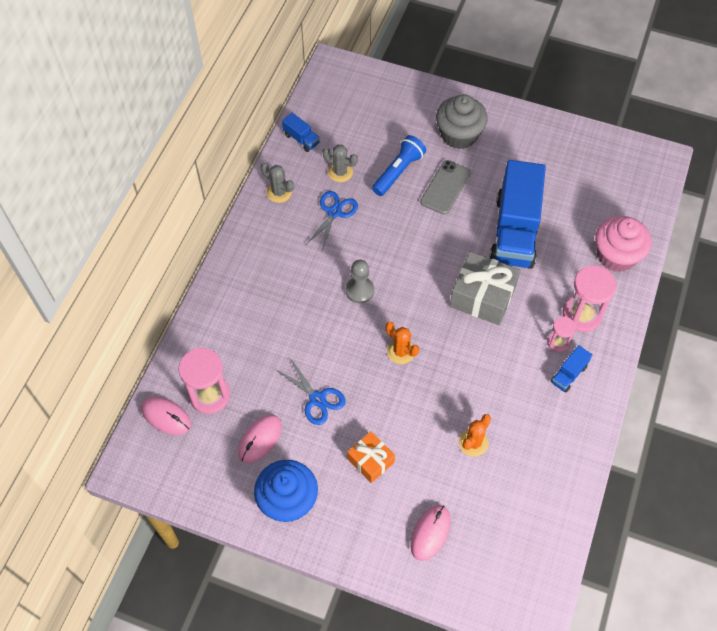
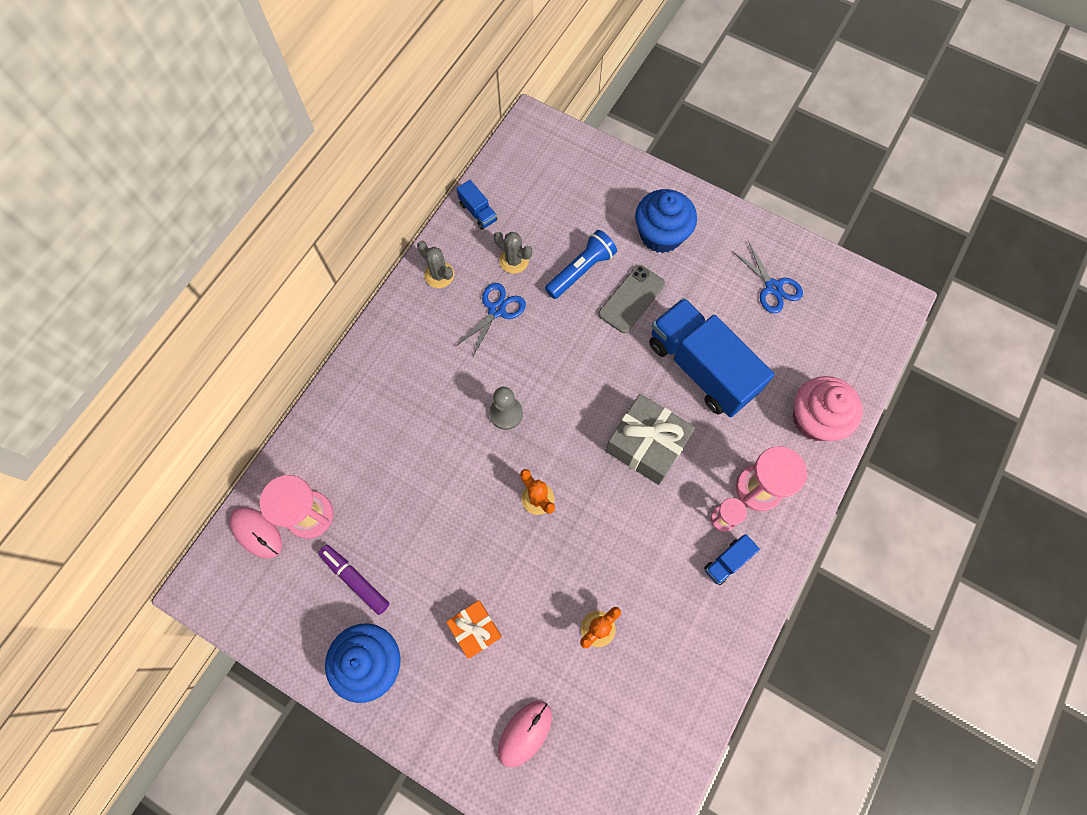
camera: 10 degrees right, 10 degrees up
pink mouse [238,415,282,463] -> purple marker [318,545,389,615]
blue scissors [275,359,346,425] -> blue scissors moved to [732,241,803,313]
grey cupcake [436,94,488,149] -> blue cupcake [635,189,697,253]
blue truck [489,160,546,269] -> blue truck turned 120 degrees clockwise [649,298,775,417]

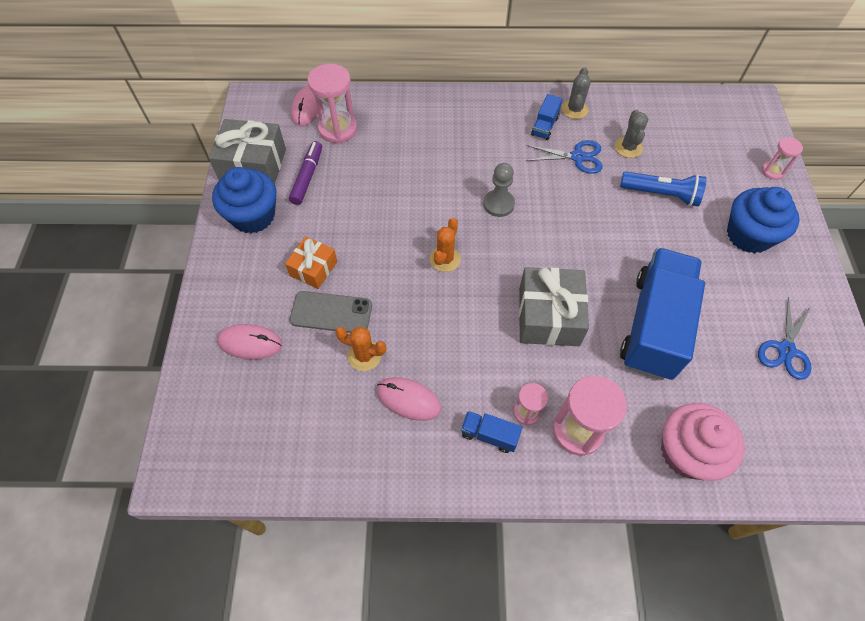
camera: 60 degrees right, 10 degrees down
blue truck [457,180,497,230] -> blue truck moved to [531,94,563,140]
grey phone [599,265,665,333] -> grey phone moved to [289,291,372,333]
none -> grey gift [209,119,286,184]
none -> pink mouse [377,377,441,421]
none -> pink hourglass [762,137,803,180]

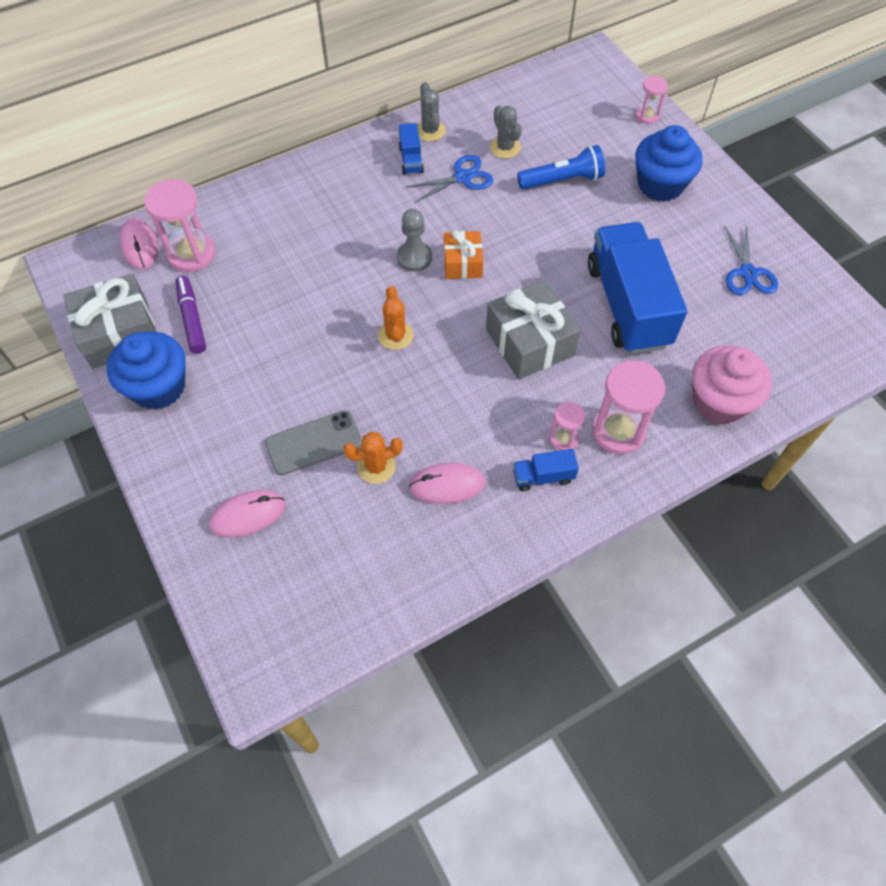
camera: 30 degrees left, 0 degrees up
orange gift [285,236,337,289] -> orange gift moved to [444,230,483,279]

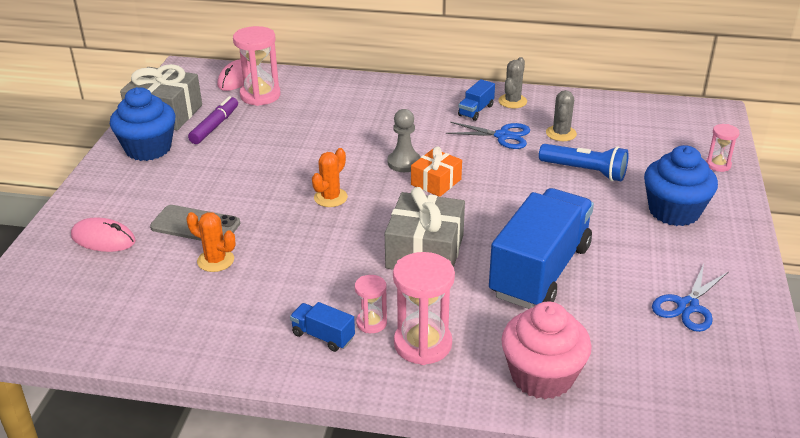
camera: 40 degrees right, 25 degrees down
pink mouse [409,463,485,504] -> none

